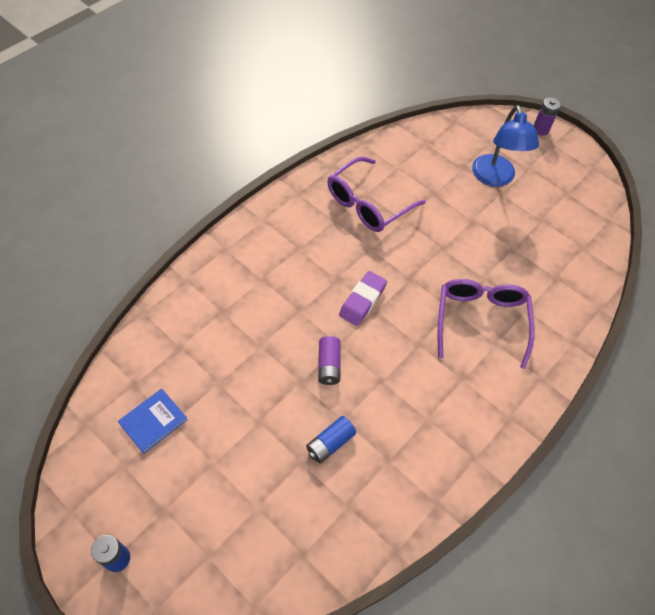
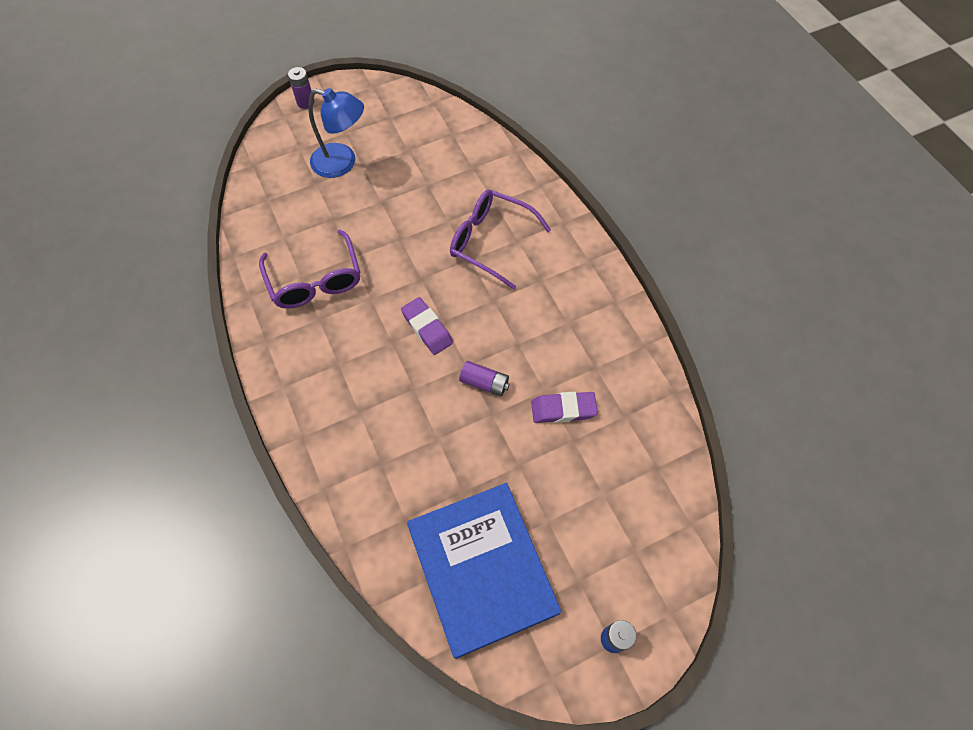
camera: 65 degrees left, 5 degrees up
blue book [118,389,188,454] -> blue book [407,483,561,659], size x2.37
blue battery [306,416,356,464] -> purple eraser [531,392,598,423]

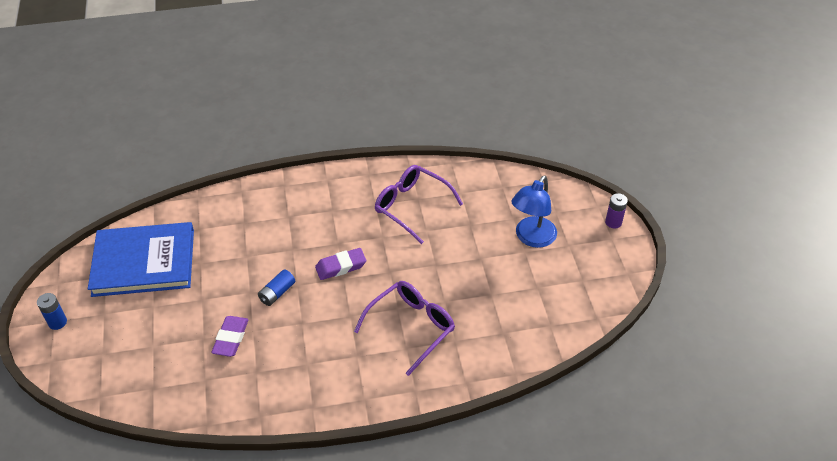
camera: 105 degrees right, 15 degrees down
purple glasses [259,230,360,309] -> purple glasses turned 45 degrees clockwise [375,165,463,244]
purple battery [459,361,510,396] -> blue battery [258,269,295,306]

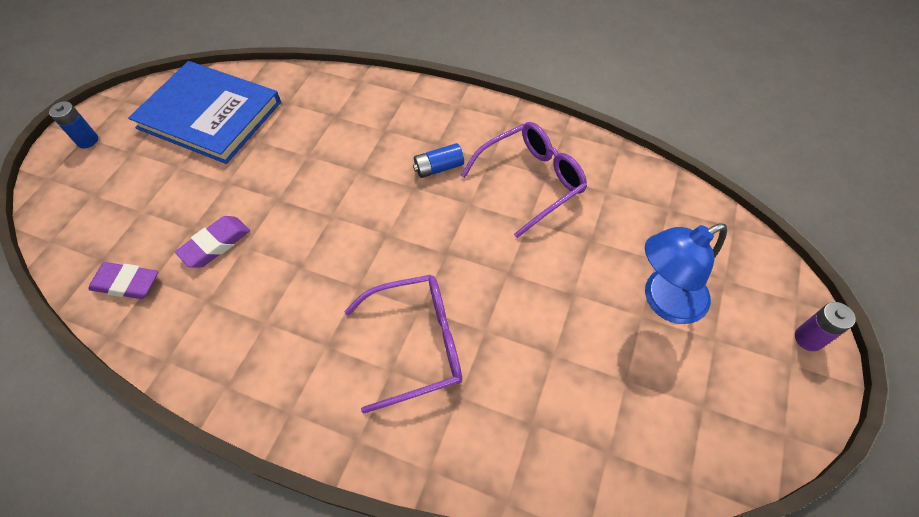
camera: 35 degrees right, 10 degrees up
blue battery [258,269,295,306] -> blue battery moved to [413,143,464,178]
purple eraser [315,248,366,280] -> purple eraser moved to [88,262,158,299]
purple glasses [375,165,463,244] -> purple glasses turned 75 degrees clockwise [461,122,587,238]

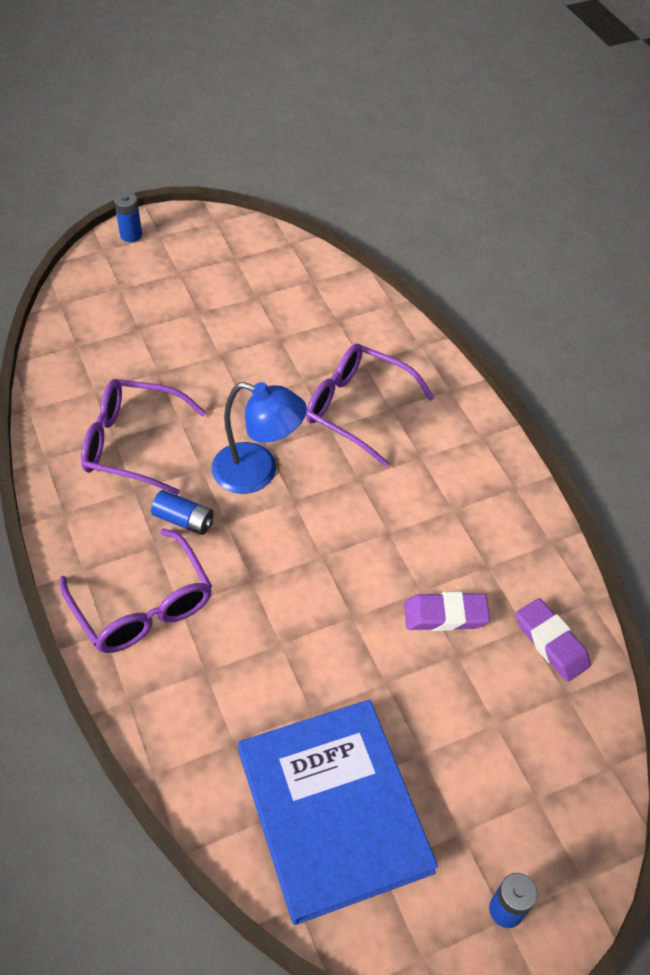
camera: 140 degrees left, 5 degrees down
blue lamp [645,224,727,324] -> blue lamp moved to [212,382,307,494]
purple battery [795,302,856,351] -> blue battery [114,192,142,242]
none -> purple glasses [60,528,212,653]

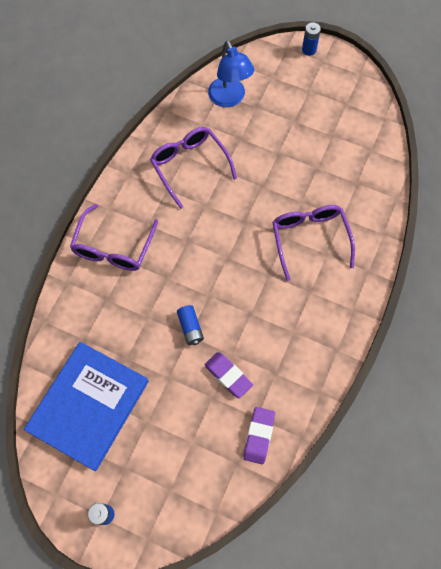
camera: 50 degrees right, 15 degrees up
blue battery [151,490,214,535] -> blue battery moved to [177,305,204,345]
blue lamp [212,382,307,494] -> blue lamp moved to [208,41,254,107]

